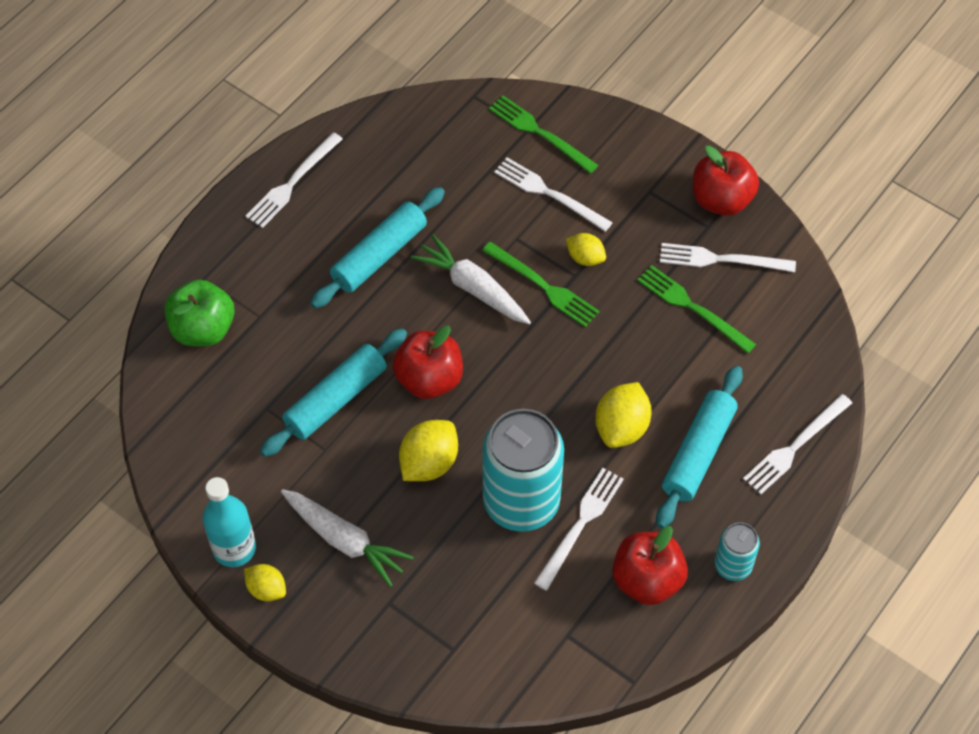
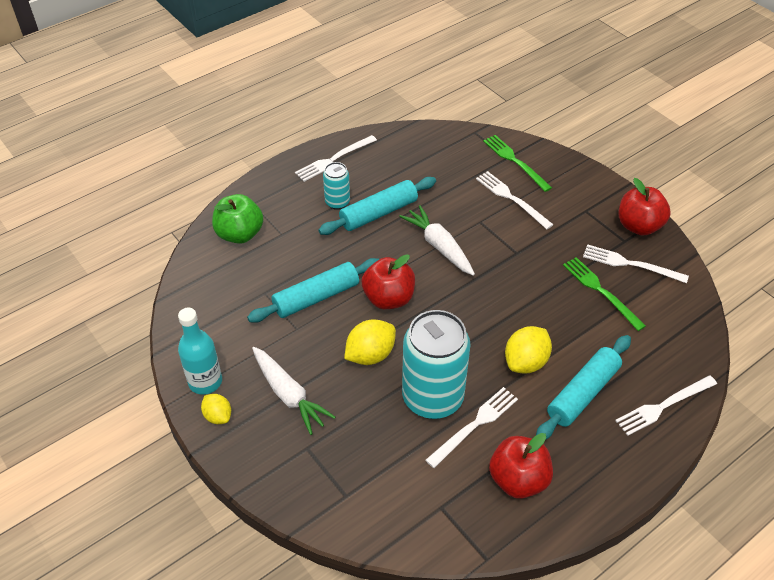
camera: 15 degrees right, 10 degrees down
green fork [482,242,600,327] -> none
yellow lemon [566,233,606,266] -> none
turquoise can [715,522,760,581] -> turquoise can moved to [323,162,350,210]

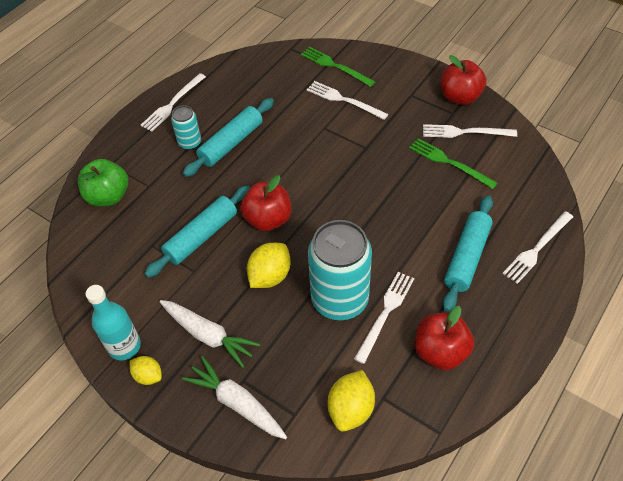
camera: 15 degrees left, 5 degrees up
white carrot [399,205,475,276] -> white carrot moved to [182,356,287,439]
yellow lemon [505,326,552,373] -> yellow lemon moved to [328,370,375,432]

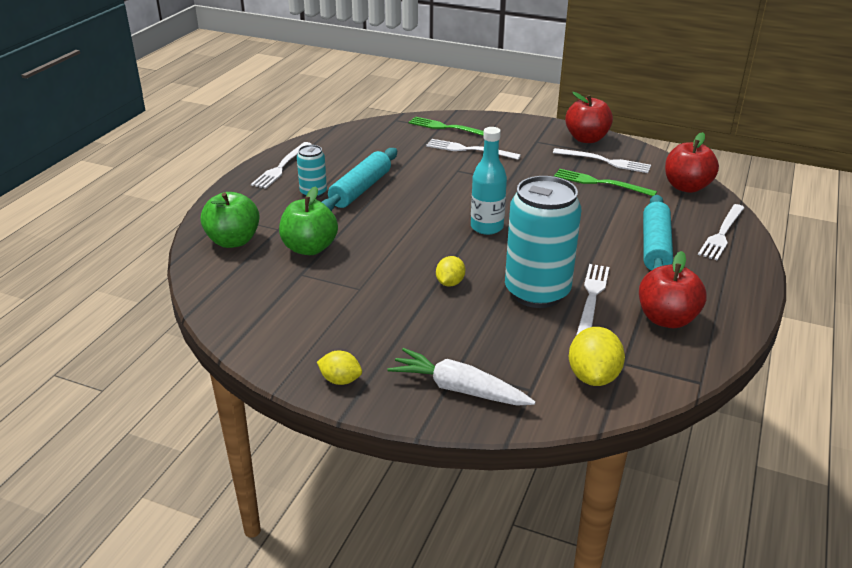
camera: 15 degrees left, 20 degrees down
turquoise bottle [86,285,141,360] -> turquoise bottle moved to [471,127,507,235]
turquoise rolling pin [144,185,250,278] -> none
white carrot [159,300,260,368] -> none
red apple [240,175,291,231] -> red apple moved to [665,132,719,193]
yellow lemon [247,243,291,288] -> yellow lemon [436,256,465,287], size x0.62
white fork [423,124,517,138] -> white fork turned 150 degrees counterclockwise [553,148,651,173]
none -> green apple [279,186,338,255]

